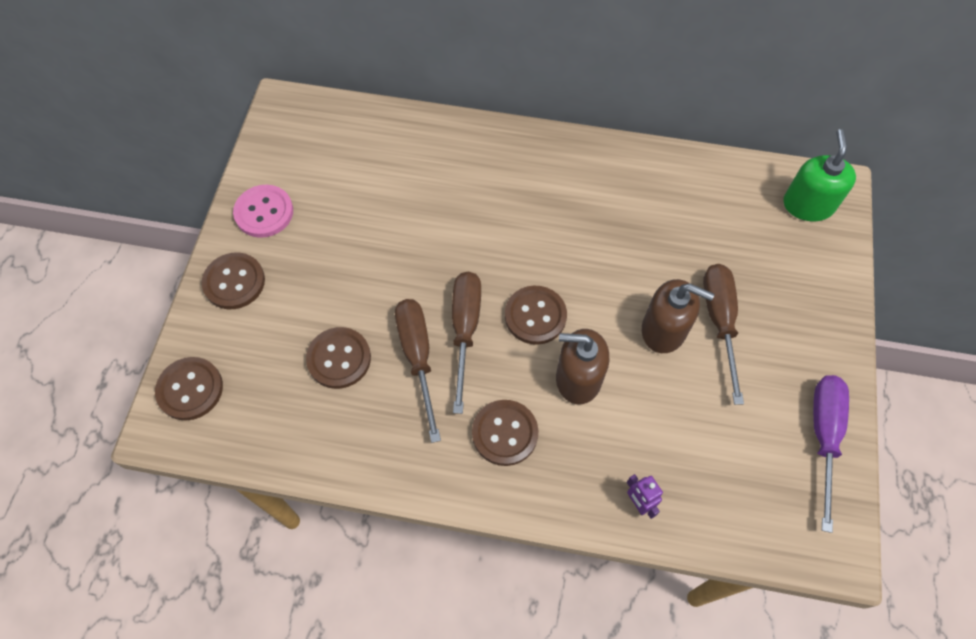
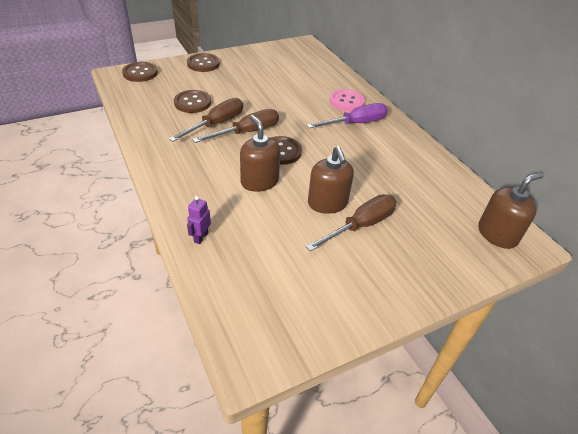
camera: 50 degrees right, 20 degrees down
pink button [233,185,293,238] -> pink button moved to [330,89,365,111]
brown button [472,400,538,466] -> none
green soap dispenser [783,129,856,221] -> brown soap dispenser [478,172,544,249]
purple screwdriver [813,375,849,533] -> purple screwdriver moved to [306,103,388,128]

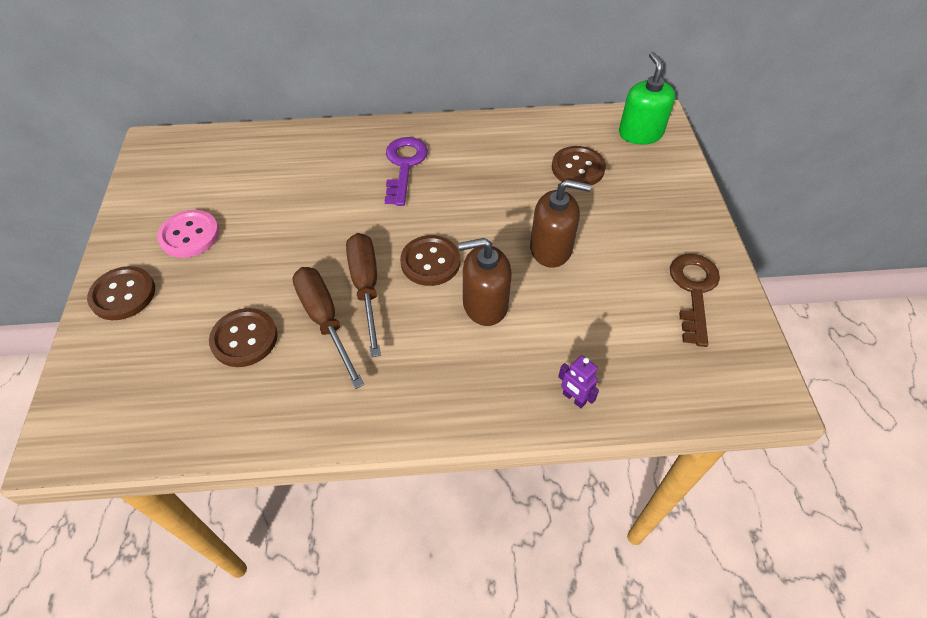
camera: 65 degrees left, 10 degrees up
brown button [122,62,158,82] -> brown button moved to [552,146,606,185]
purple screwdriver [306,103,388,128] -> purple key [385,137,428,206]
brown screwdriver [306,194,396,252] -> none
pink button [330,89,365,111] -> pink button moved to [157,210,219,258]
brown soap dispenser [478,172,544,249] -> green soap dispenser [619,52,675,145]
none -> brown key [670,254,720,347]

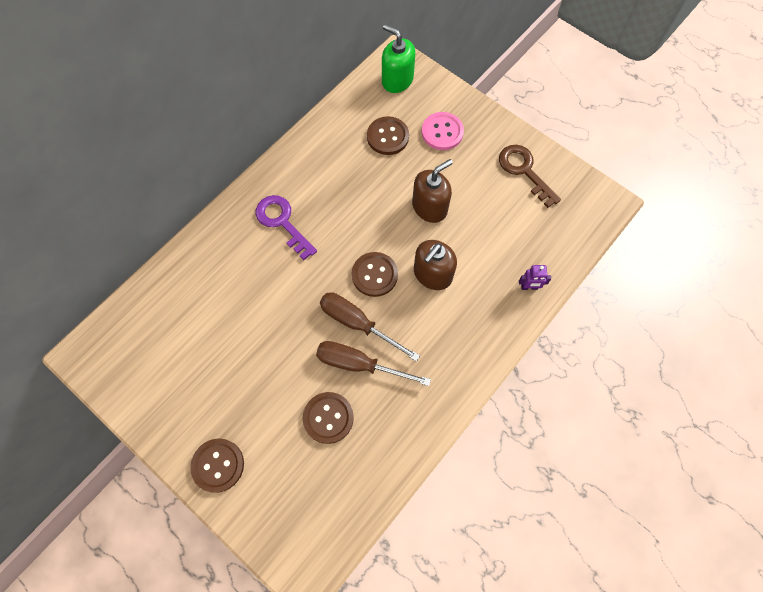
camera: 45 degrees left, 15 degrees up
pink button [157,210,219,258] -> pink button moved to [422,112,464,150]

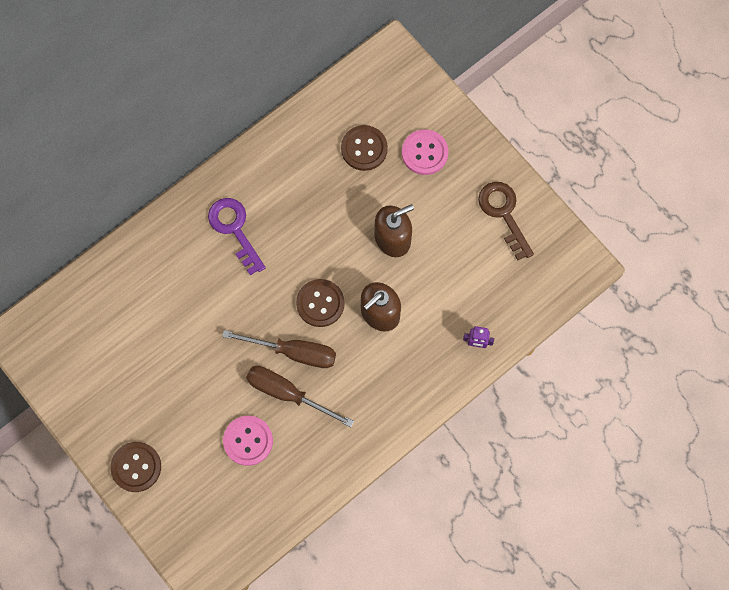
camera: 10 degrees right, 5 degrees up
brown button [303,392,354,444] -> pink button [223,416,273,466]
brown screwdriver [320,292,420,362] -> brown screwdriver turned 150 degrees clockwise [222,330,336,368]
green soap dispenser [382,25,415,93] -> none

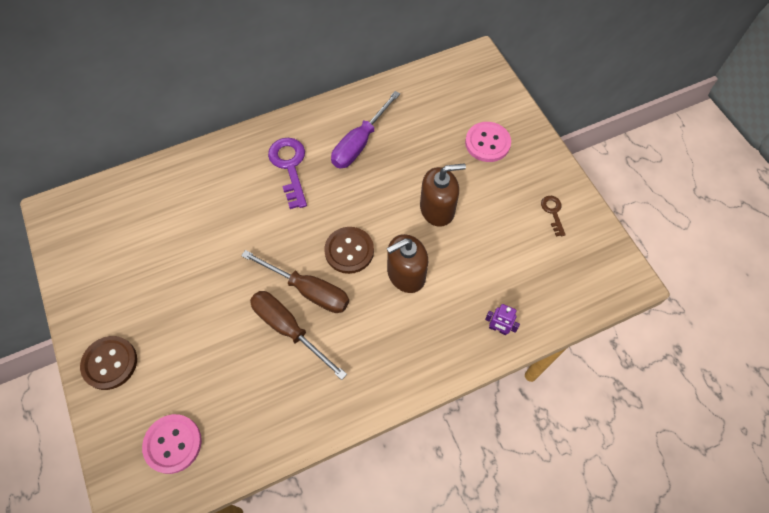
camera: 15 degrees right, 10 degrees down
pink button [223,416,273,466] -> pink button moved to [142,414,202,474]
brown button [341,125,388,171] -> none
brown key [478,182,534,260] -> brown key [541,196,566,236], size x0.53
none -> purple screwdriver [331,91,400,169]

